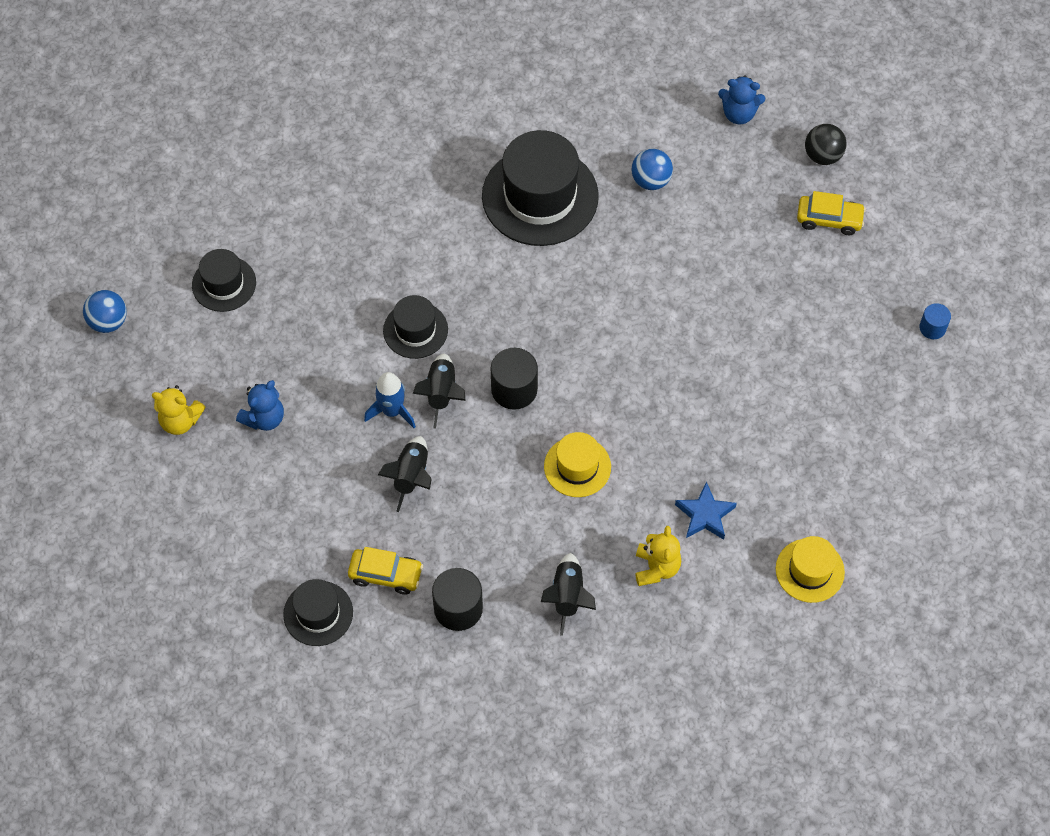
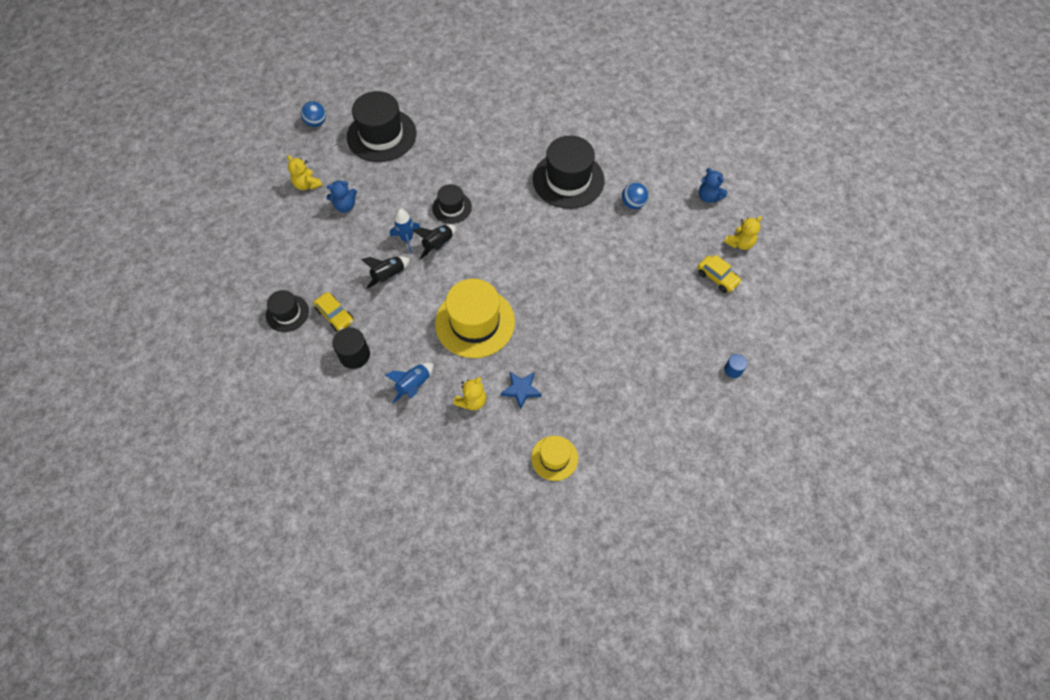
camera: 35 degrees right, 0 degrees up
black hat [192,249,256,312] -> black hat [347,91,416,162], size x1.86
black cylinder [491,348,538,410] -> none
black rocket [541,553,596,636] -> blue rocket [385,363,434,403]
yellow hat [544,432,611,497] -> yellow hat [435,279,515,358], size x1.86
black ball [805,124,846,165] -> yellow teddy bear [724,216,762,250]

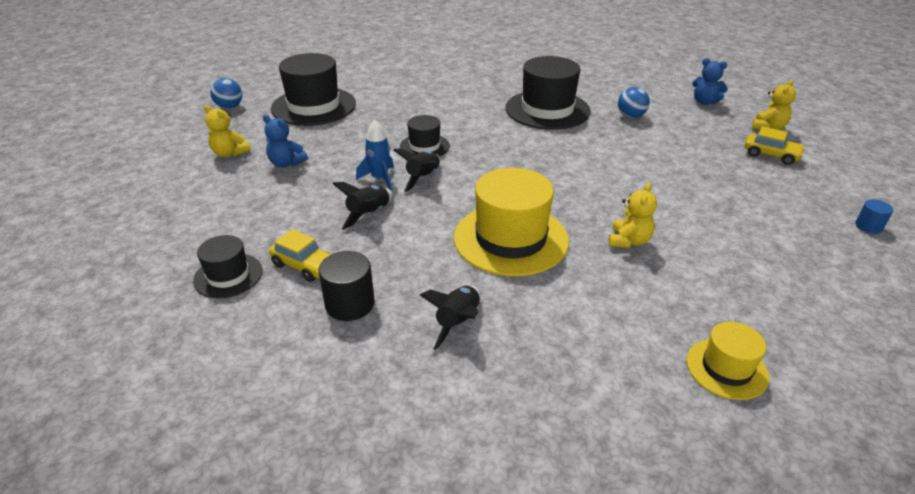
camera: 15 degrees left, 25 degrees down
blue teddy bear [327,180,357,213] -> blue teddy bear turned 60 degrees clockwise [263,115,308,167]
blue rocket [385,363,434,403] -> black rocket [420,286,480,350]
yellow teddy bear [453,377,486,410] -> yellow teddy bear moved to [608,183,657,248]
blue star [501,372,542,410] -> none

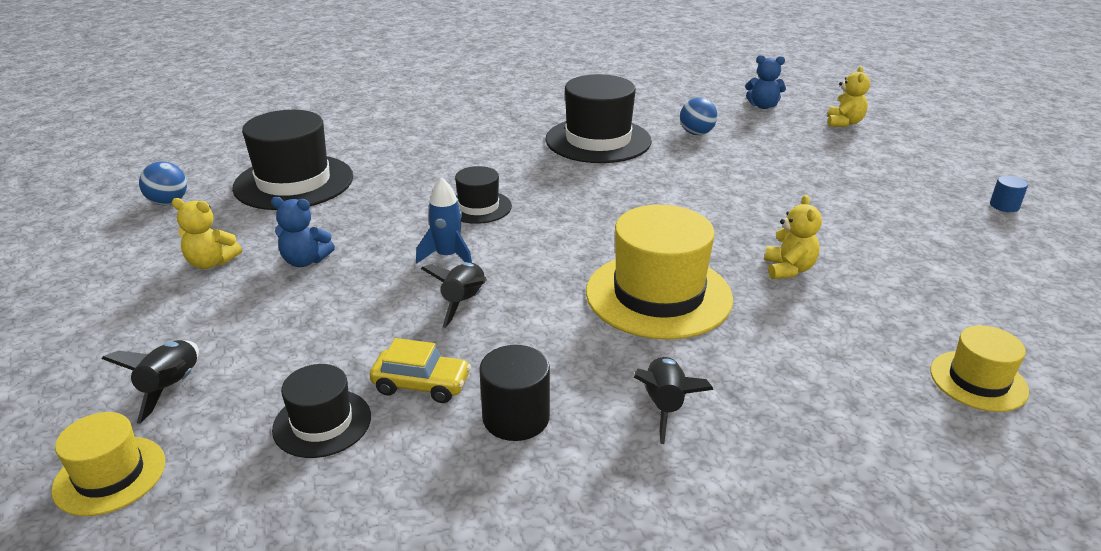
camera: 20 degrees left, 5 degrees down
black rocket [393,148,440,192] -> black rocket moved to [101,340,199,424]
yellow car [745,126,805,165] -> none
none -> yellow hat [51,412,165,516]

